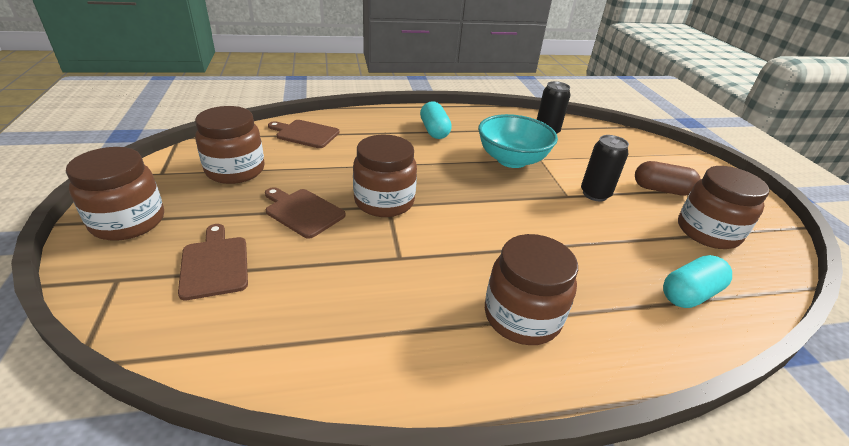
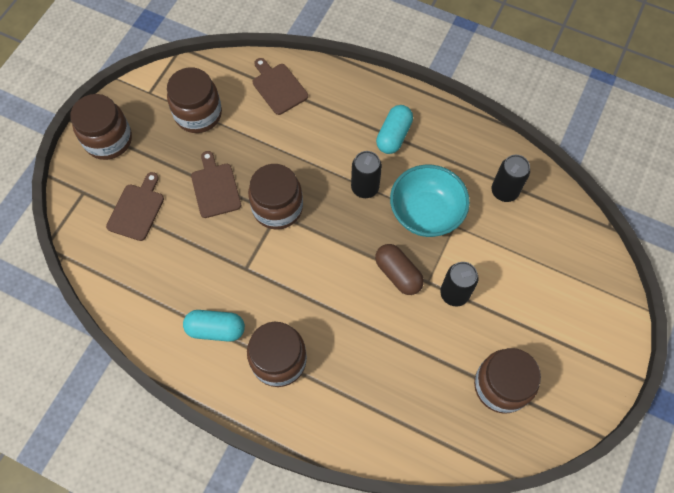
camera: 40 degrees right, 30 degrees up
brown capsule [635,161,701,196] -> brown capsule moved to [375,244,424,295]
turquoise capsule [663,255,732,308] -> turquoise capsule moved to [183,310,245,342]
none -> black can [351,151,382,198]

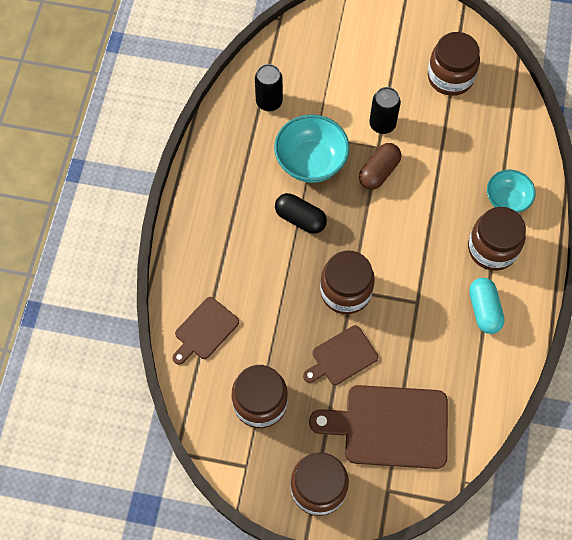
camera: 105 degrees left, 0 degrees up
brown cutting board [106,172,164,241] -> brown cutting board [309,385,448,469], size x1.77
black can [351,151,382,198] -> black capsule [275,193,327,234]
turquoise capsule [376,105,413,154] -> none
none -> turquoise bowl [487,170,536,213]

